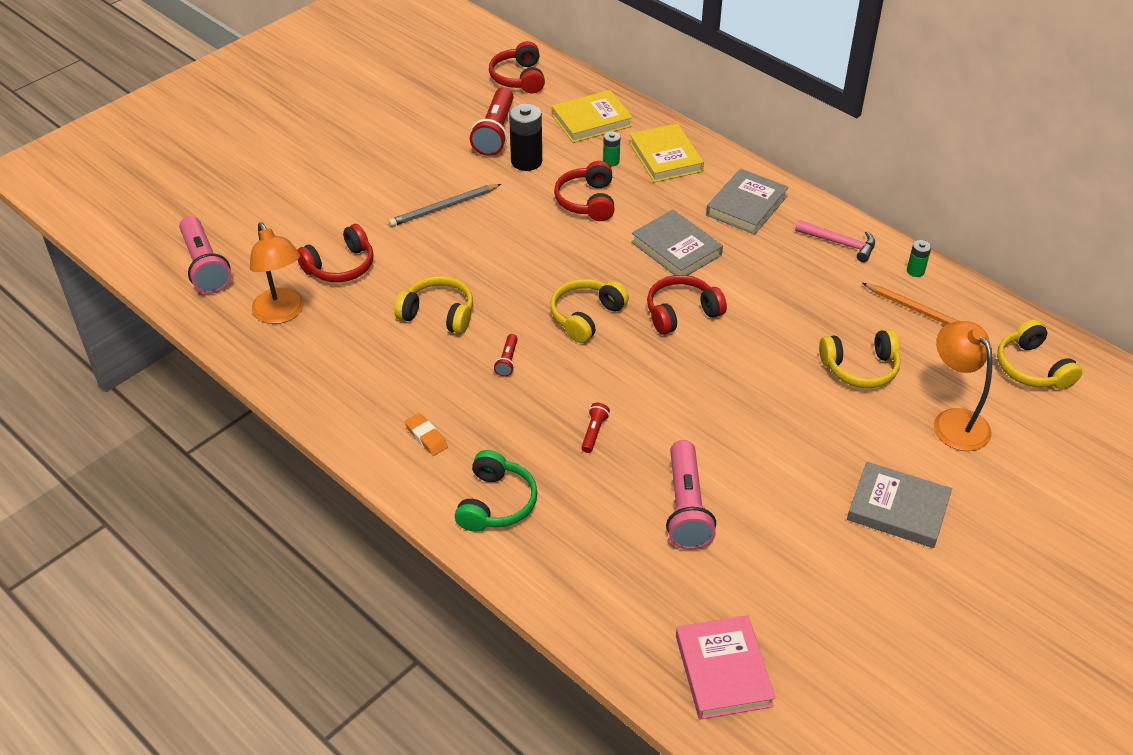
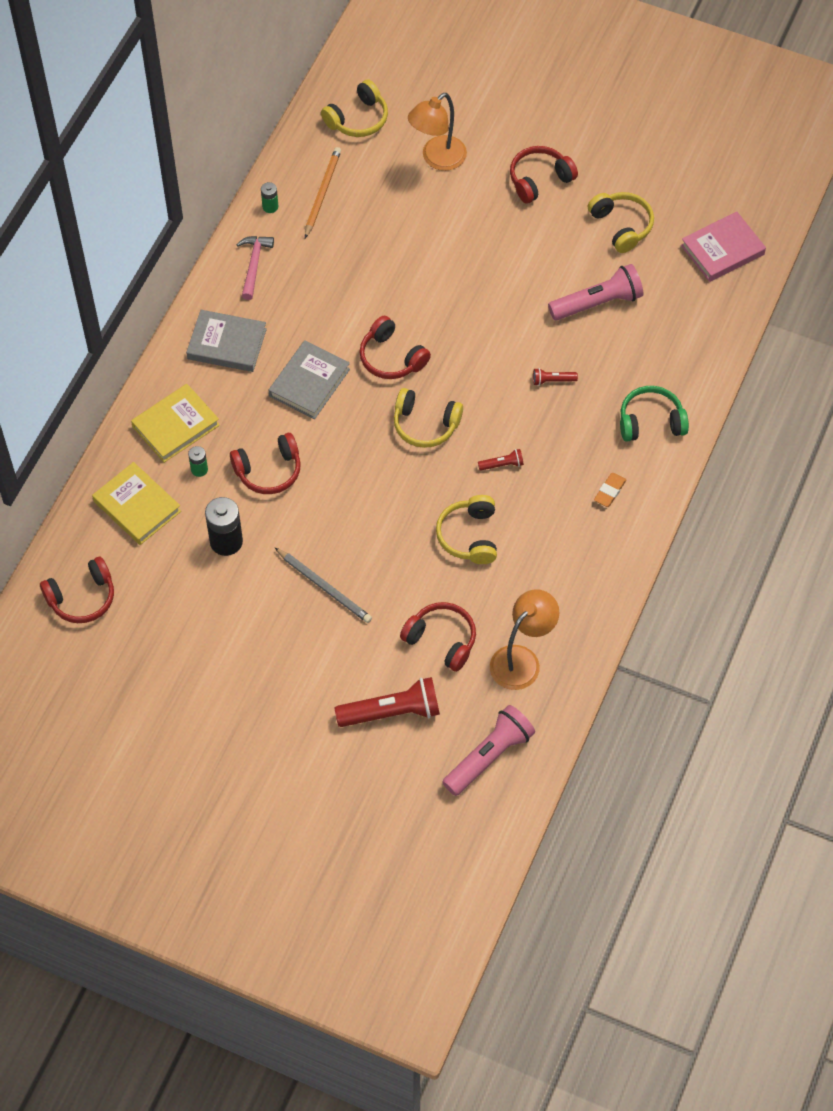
camera: 110 degrees left, 15 degrees up
red flashlight [470,87,514,156] -> red flashlight moved to [335,677,440,727]
yellow headphones [819,329,901,388] -> yellow headphones moved to [588,192,654,253]
grey book [847,462,952,548] -> red headphones [510,146,578,204]

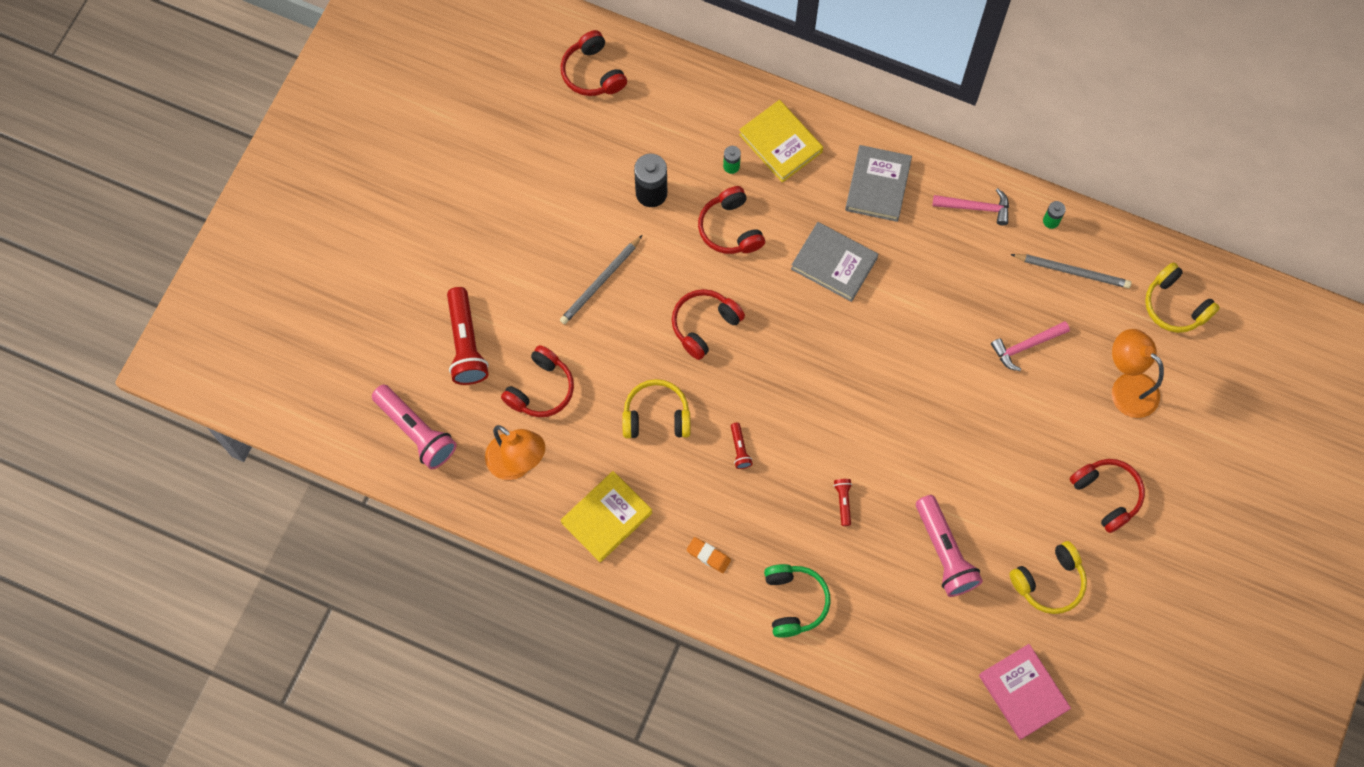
camera: 90 degrees right, 10 degrees up
yellow book [92,462,181,545] -> yellow book moved to [561,471,652,563]
orange pencil [305,147,341,238] -> grey pencil [1010,254,1131,288]
red headphones [359,316,431,379] -> red headphones moved to [672,289,745,360]
yellow headphones [394,388,463,448] -> none
none -> pink hammer [991,321,1070,371]

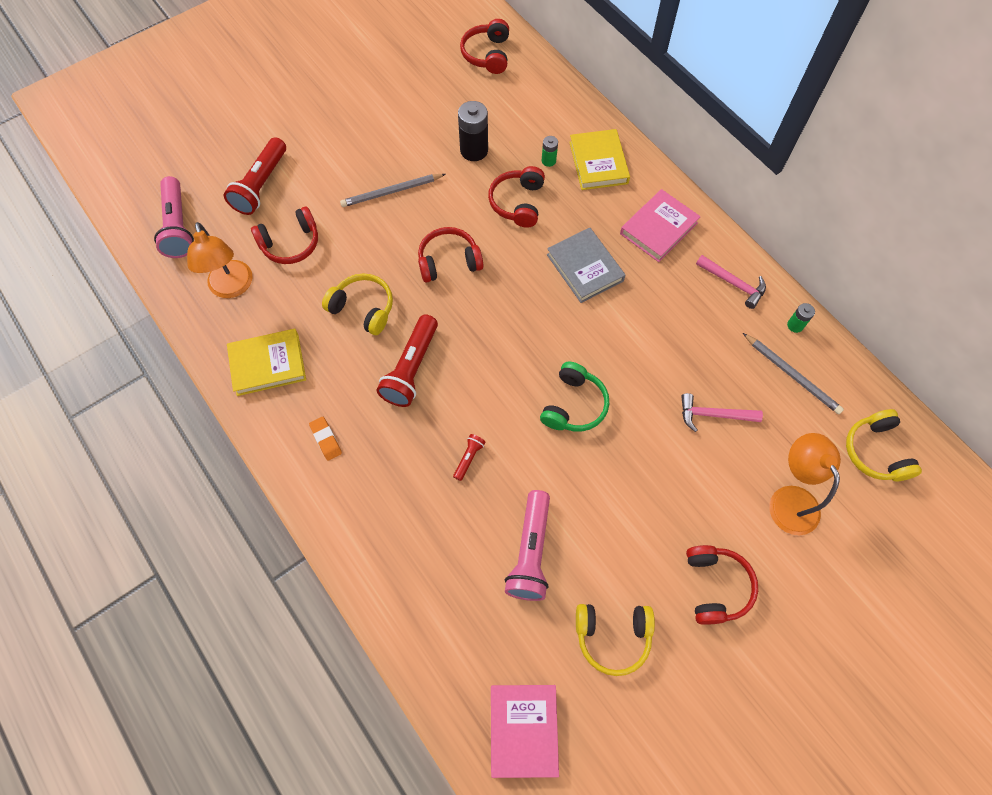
camera: 30 degrees right, 5 degrees down
red flashlight [731,423,752,469] -> red flashlight [376,314,438,407], size x2.16
green headphones [764,564,831,638] -> green headphones moved to [540,362,609,432]
grey book [845,145,912,222] -> pink book [620,189,701,262]

